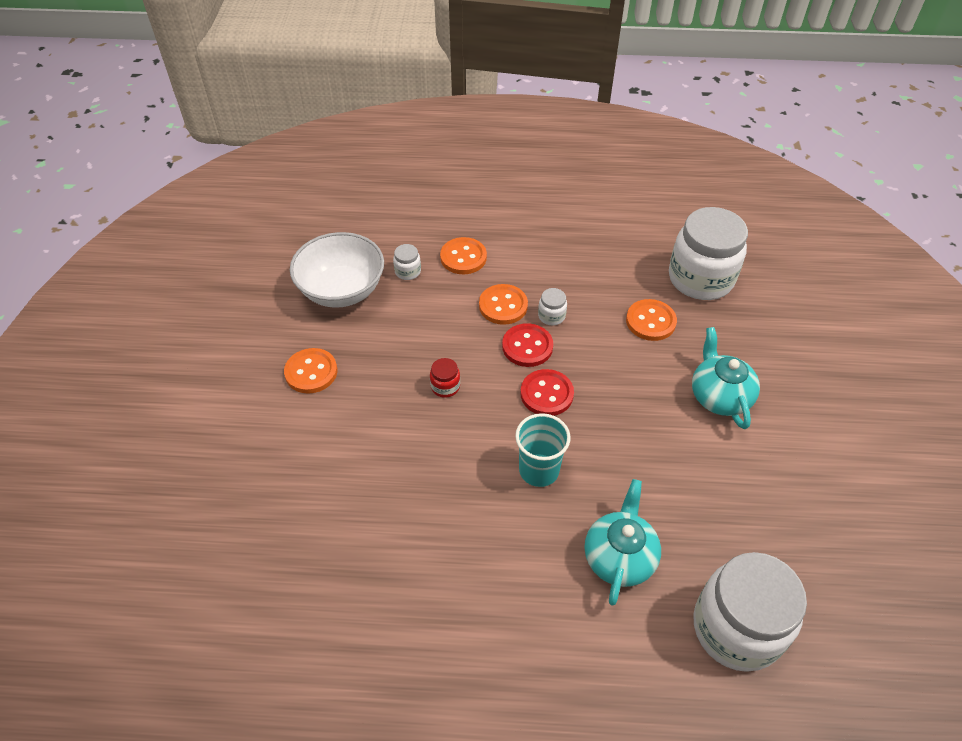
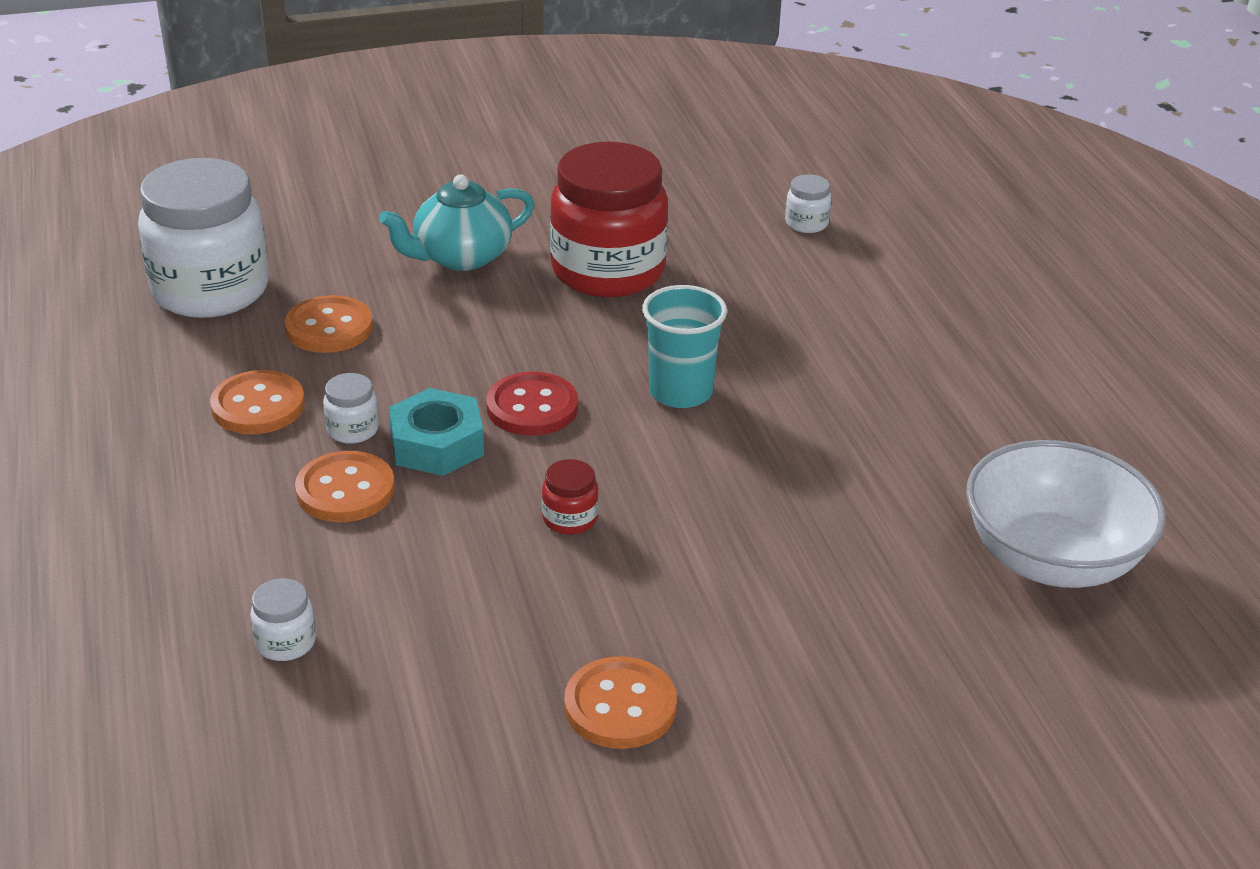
camera: 110 degrees left, 15 degrees down
white bowl [290,232,384,308] -> white bowl moved to [966,440,1166,588]
orange button [440,237,487,274] -> orange button moved to [210,370,305,434]
red button [502,323,553,367] -> turquoise nut [389,388,484,476]
turquoise teapot [585,479,661,606] -> none
white jar [693,552,807,672] -> white jar [785,174,832,233], size x0.40
none -> red jar [550,142,669,297]

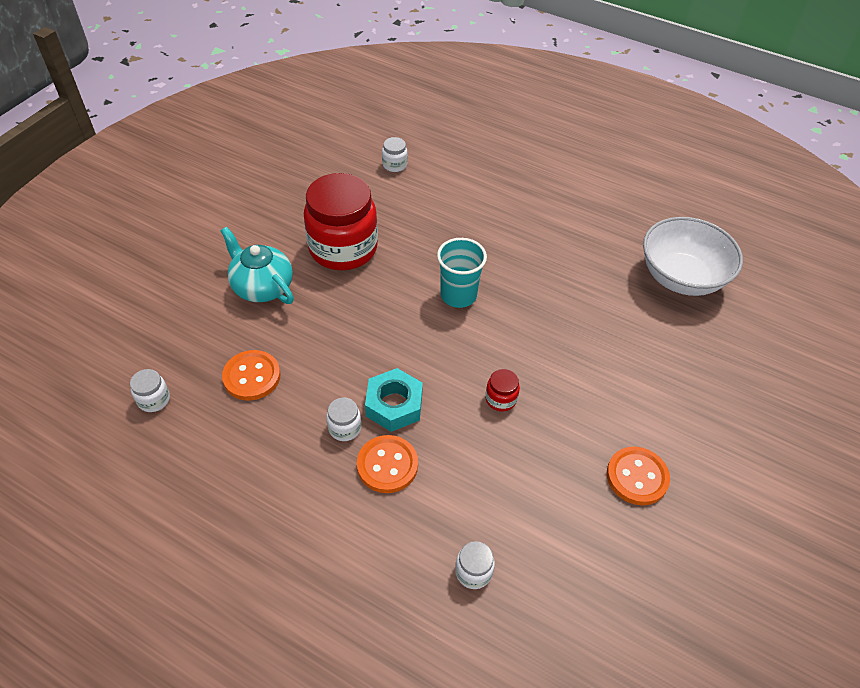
camera: 45 degrees left, 15 degrees up
white jar [138,158,269,318] -> white jar [130,369,170,412], size x0.40
orange button [210,370,305,434] -> none
turquoise teapot [379,175,534,271] -> turquoise teapot turned 120 degrees clockwise [221,227,294,304]
red button [486,372,578,436] -> none

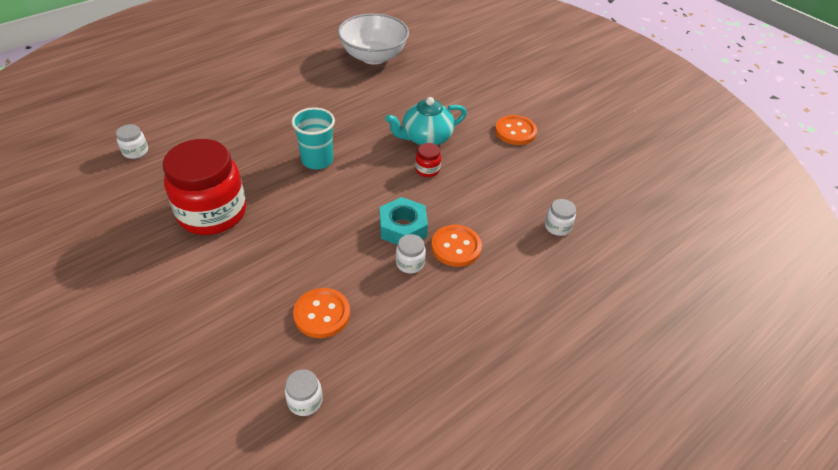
camera: 70 degrees left, 5 degrees down
turquoise teapot [221,227,294,304] -> turquoise teapot moved to [385,97,467,145]

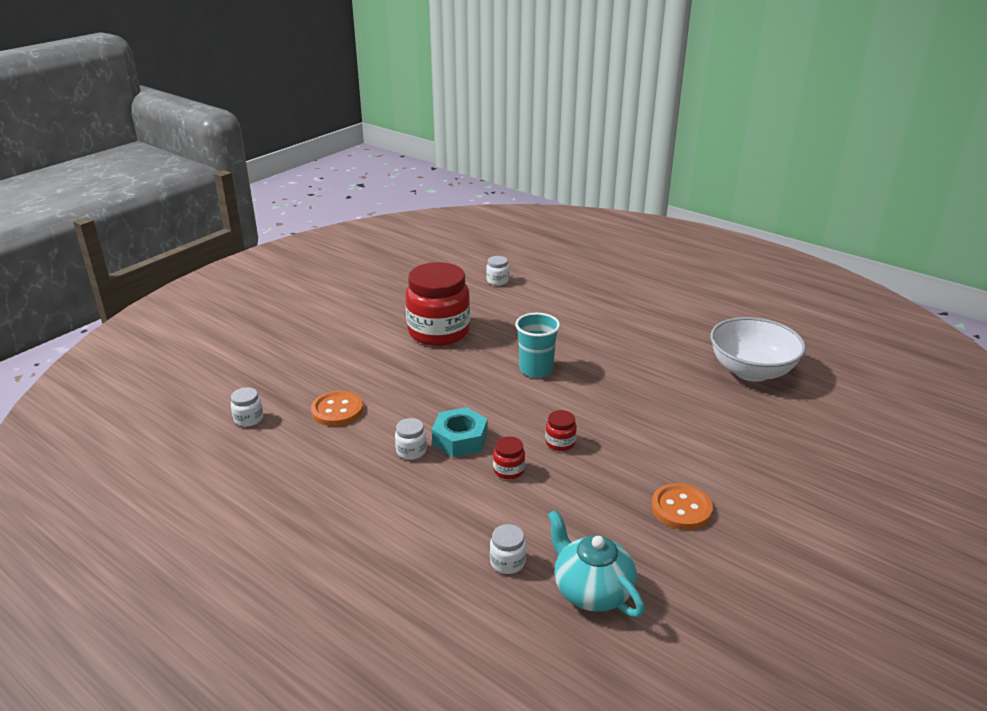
camera: 80 degrees right, 15 degrees down
turquoise teapot [385,97,467,145] -> turquoise teapot moved to [548,510,645,617]
orange button [431,225,482,267] -> none
none -> red jar [493,436,525,479]

